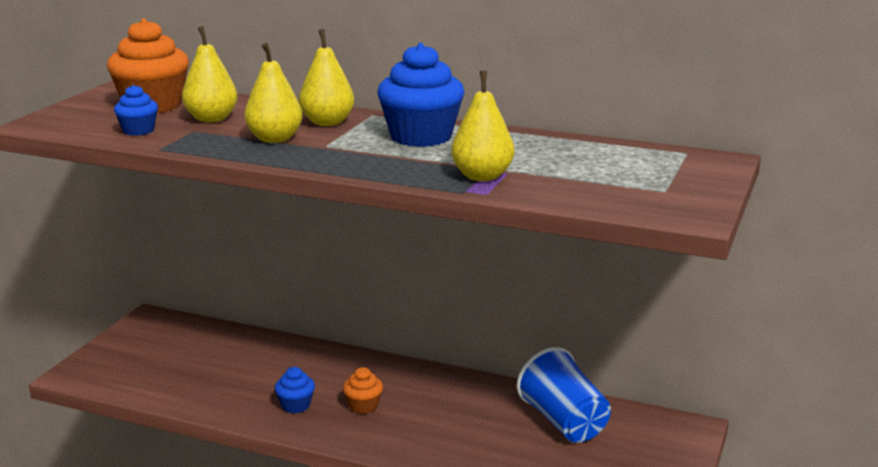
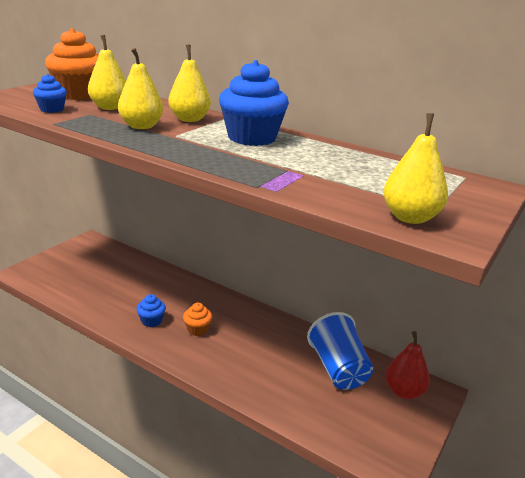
camera: 10 degrees right, 5 degrees up
yellow pear [451,71,514,181] -> yellow pear moved to [383,113,448,224]
none -> red pear [385,331,430,399]

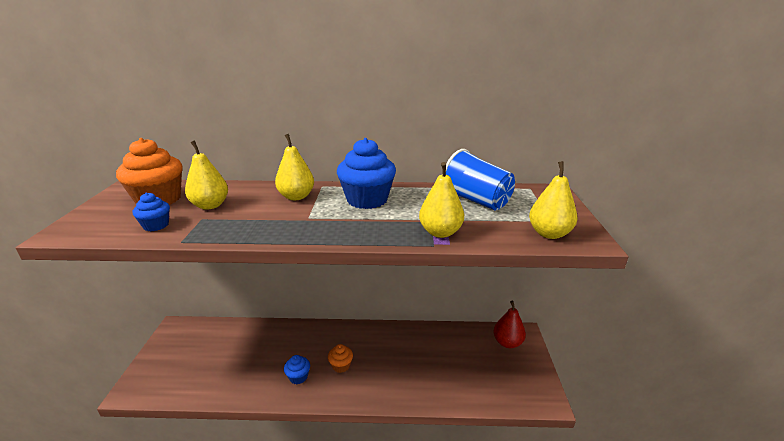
camera: 30 degrees left, 0 degrees up
yellow pear [118,48,163,129] -> yellow pear moved to [419,162,464,238]
blue cup [307,312,373,390] -> blue cup moved to [446,149,515,211]

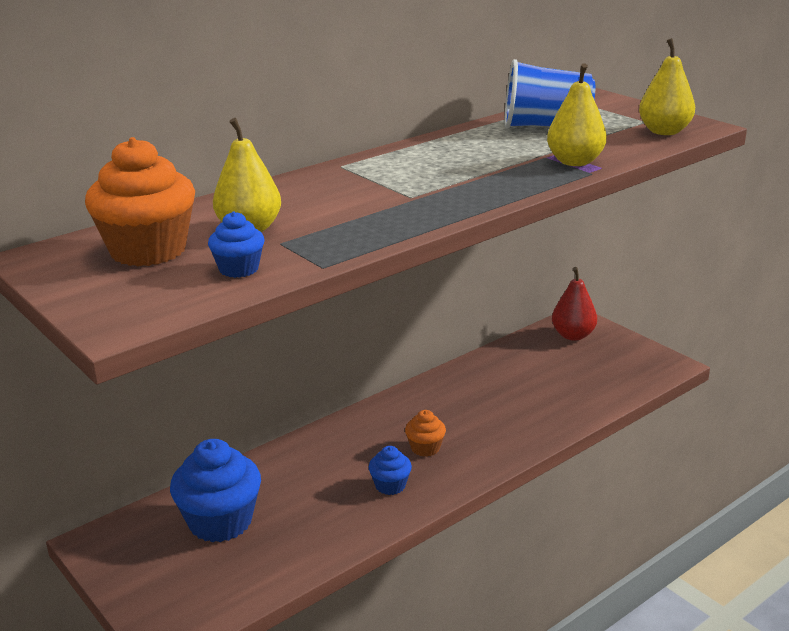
camera: 40 degrees left, 0 degrees up
yellow pear [275,134,314,200] -> none
blue cupcake [337,138,396,209] -> blue cupcake moved to [170,439,261,543]

